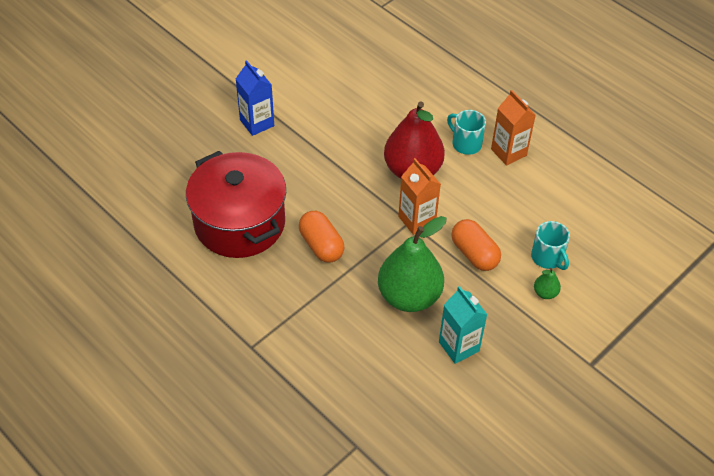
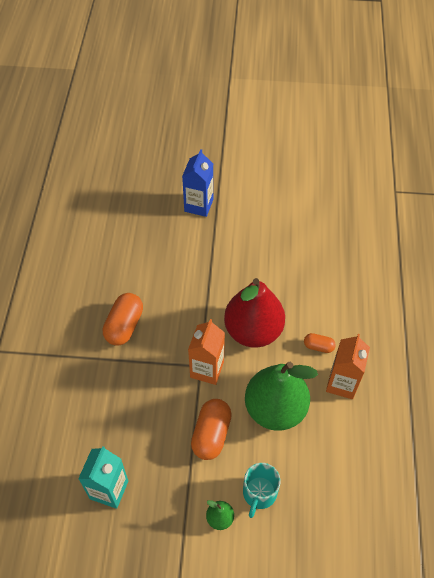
camera: 50 degrees right, 5 degrees up
red pot [186,151,286,258] -> none
green pear [378,216,446,312] -> green pear moved to [245,362,318,431]
turquoise mug [447,110,486,155] -> orange capsule [304,333,336,353]

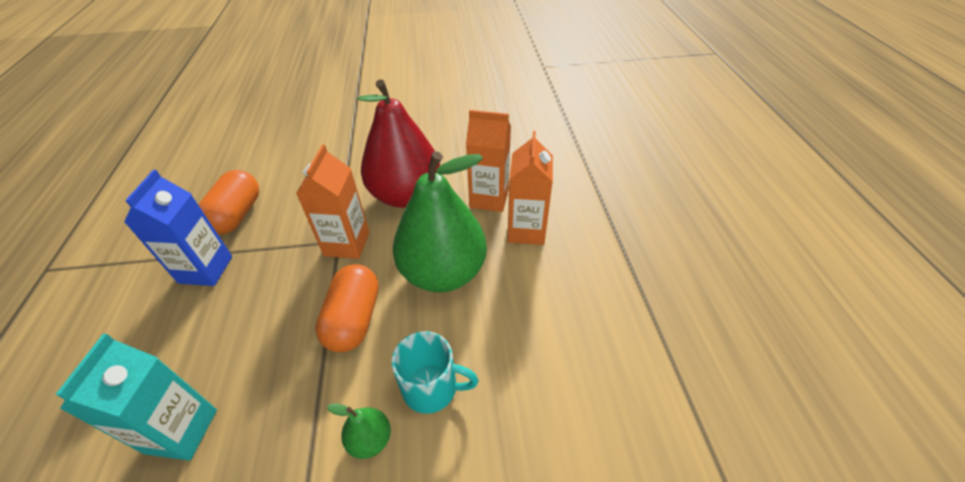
camera: 10 degrees left, 10 degrees down
blue carton [182,149,213,217] -> blue carton moved to [124,170,232,286]
turquoise mug [243,463,281,518] -> turquoise mug turned 90 degrees counterclockwise [391,331,479,414]
orange capsule [304,333,336,353] -> orange carton [466,110,511,212]

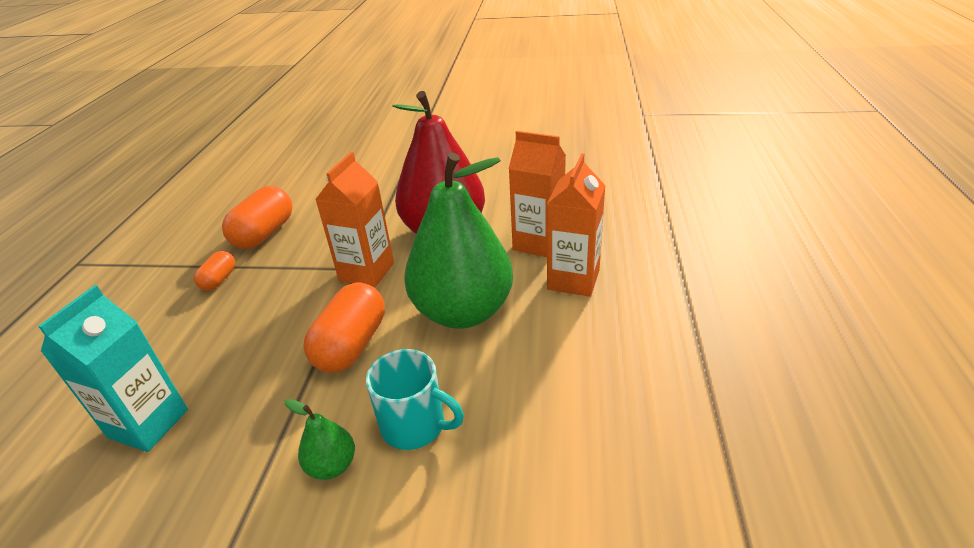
camera: 15 degrees right, 10 degrees down
blue carton [124,170,232,286] -> orange capsule [194,251,235,291]

